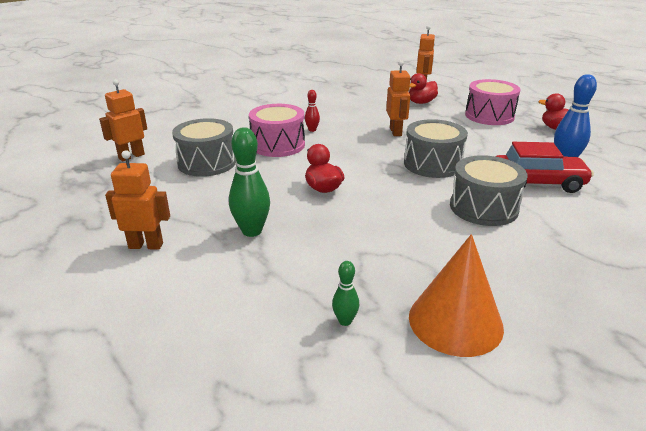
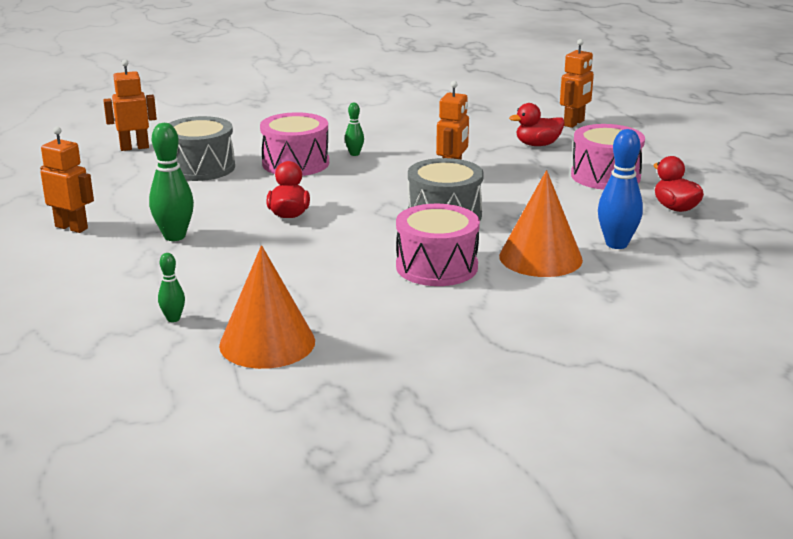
camera: 25 degrees right, 5 degrees down
red bowling pin [305,90,320,132] -> green bowling pin [345,103,364,156]
grey drum [450,155,527,226] -> pink drum [396,204,480,286]
red car [495,142,594,193] -> orange cone [499,170,583,277]

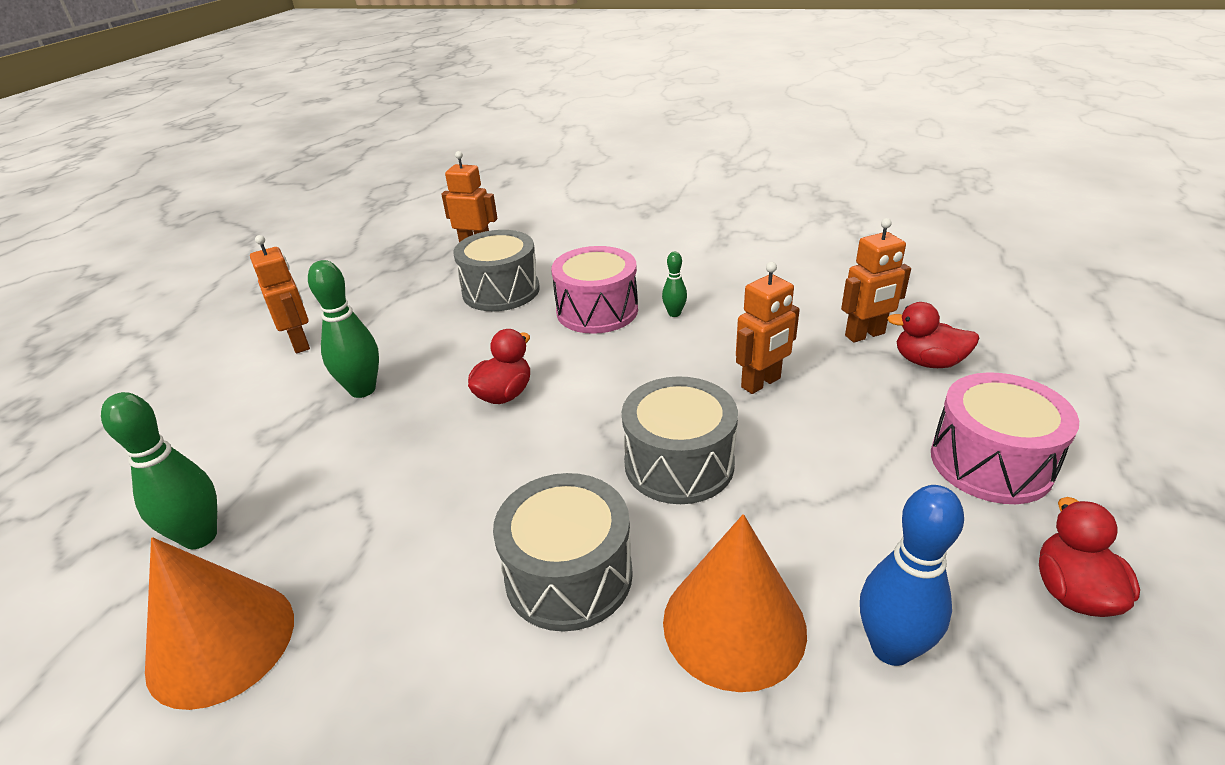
camera: 35 degrees right, 10 degrees up
green bowling pin [158,253,185,322] -> green bowling pin [101,392,217,549], size x1.88
pink drum [396,204,480,286] -> grey drum [493,473,633,632]
orange robot [560,39,594,128] -> orange robot moved to [841,218,911,342]

